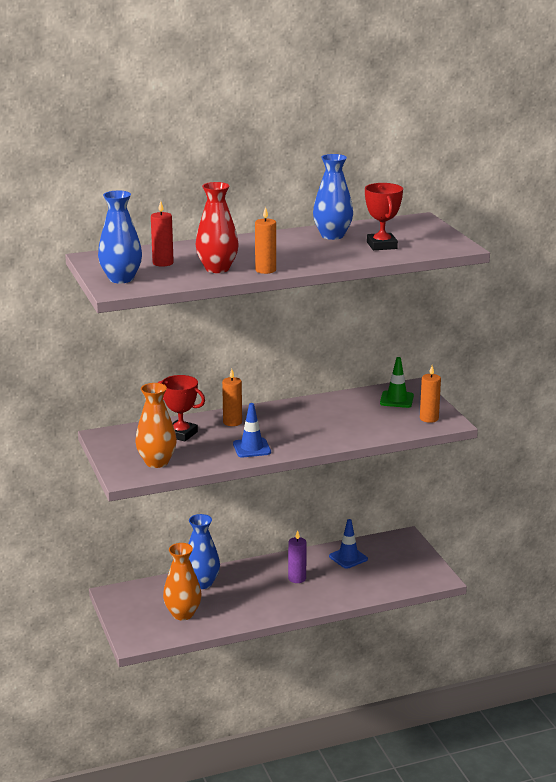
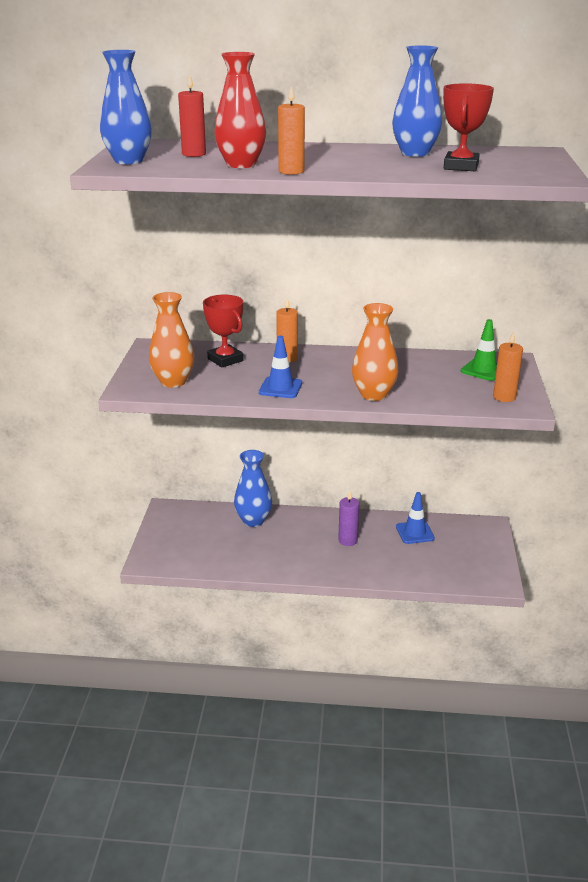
camera: 25 degrees right, 5 degrees up
orange vase [163,543,202,620] -> orange vase moved to [352,303,398,401]

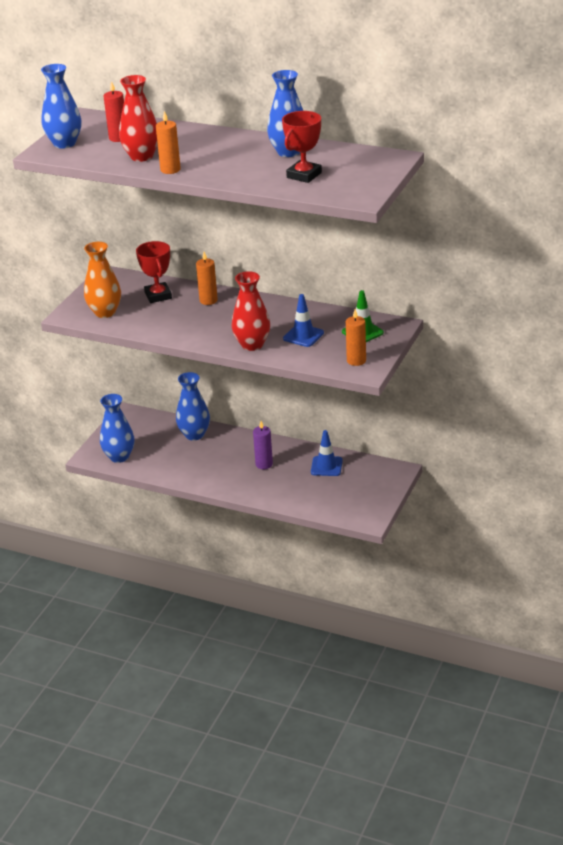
camera: 20 degrees right, 5 degrees up
blue traffic cone [259,336,302,398] -> blue traffic cone moved to [283,294,324,347]
orange vase [352,303,398,401] -> red vase [232,271,270,351]
none -> blue vase [100,394,135,463]

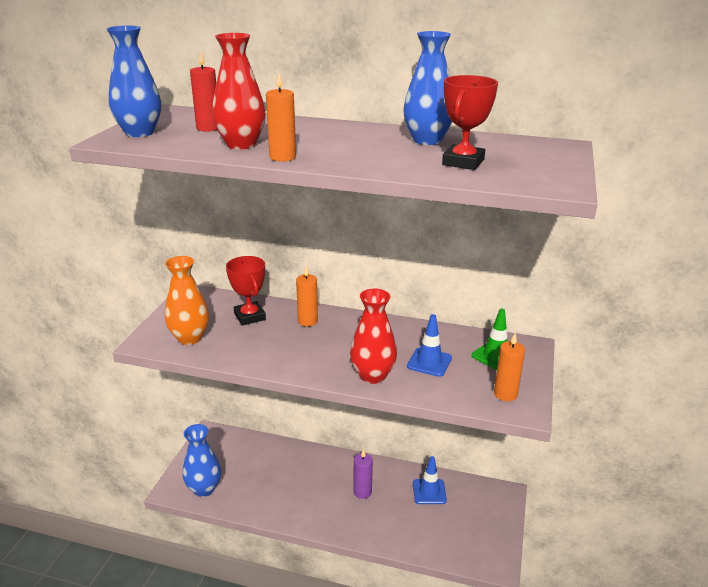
camera: 10 degrees left, 5 degrees down
blue vase [176,372,210,441] -> none

